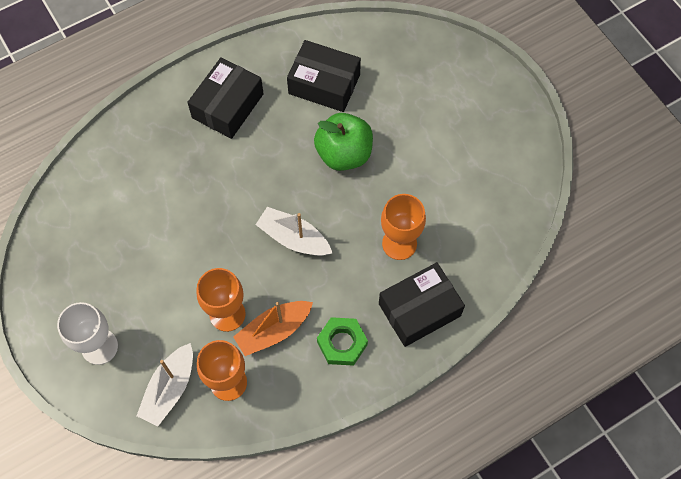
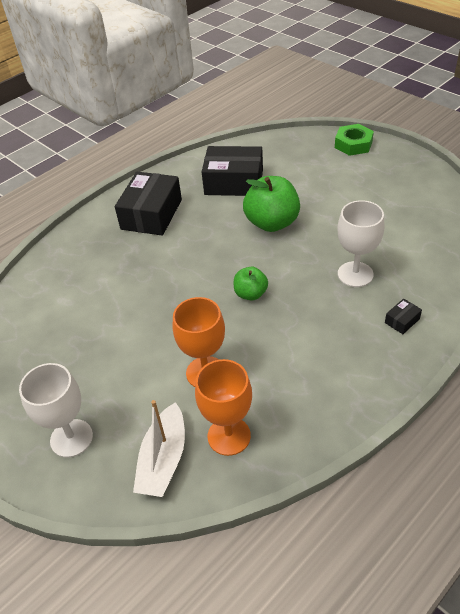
camera: 10 degrees left, 20 degrees down
orange boat [233,301,313,356] -> none
white boat [256,207,332,256] -> green apple [234,267,268,300]
green nut [317,317,368,366] -> green nut moved to [335,124,374,156]
black box [379,262,465,347] -> black box [385,298,422,334], size x0.40
orange goblet [381,194,426,260] -> white goblet [338,200,385,287]

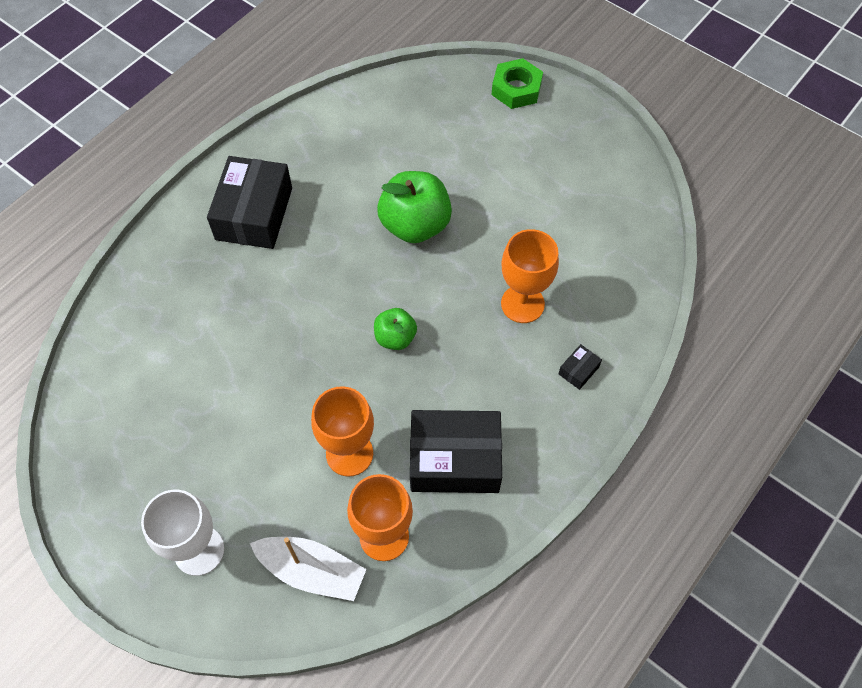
camera: 10 degrees left, 15 degrees up
white boat [133,400,185,497] -> white boat turned 75 degrees counterclockwise [250,537,367,601]
black box [202,146,263,196] -> black box moved to [410,410,502,493]
white goblet [338,200,385,287] -> orange goblet [501,229,559,323]

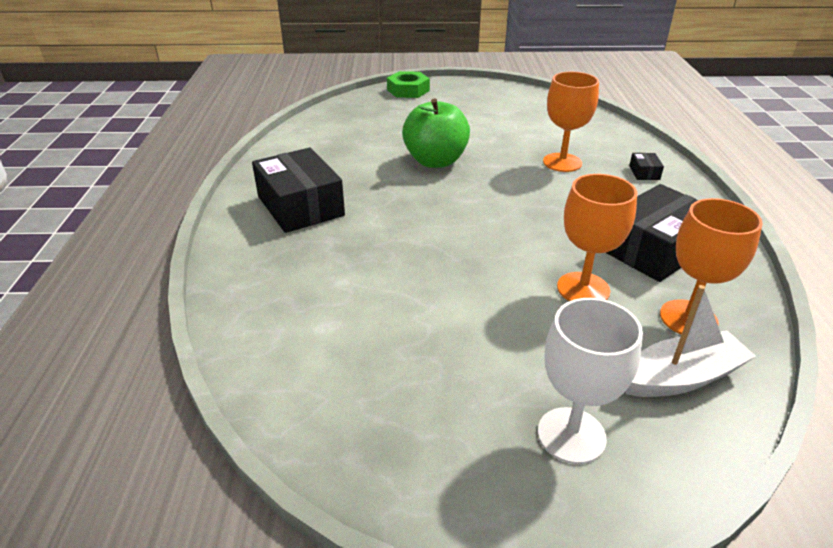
camera: 40 degrees left, 25 degrees down
green apple [374,308,417,350] -> none

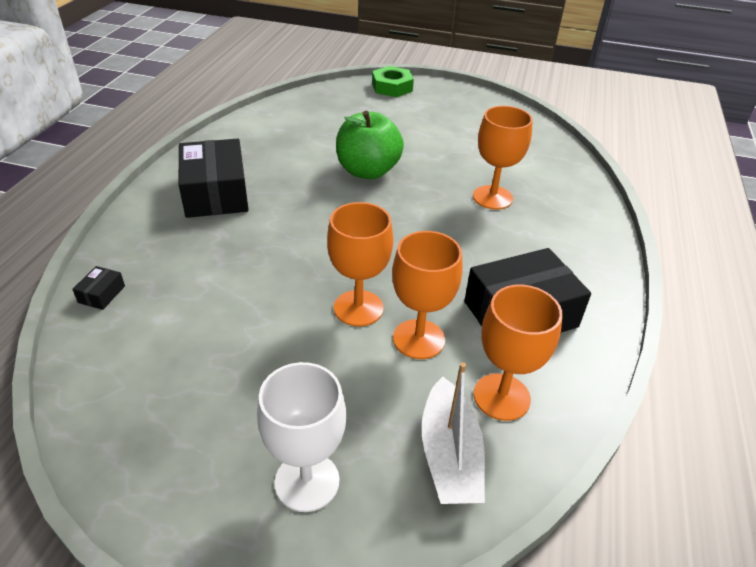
camera: 15 degrees right, 5 degrees up
white boat [625,285,756,397] -> white boat turned 90 degrees clockwise [422,362,485,504]
black box [629,153,664,180] -> black box moved to [72,266,125,310]
none -> orange goblet [327,202,393,326]

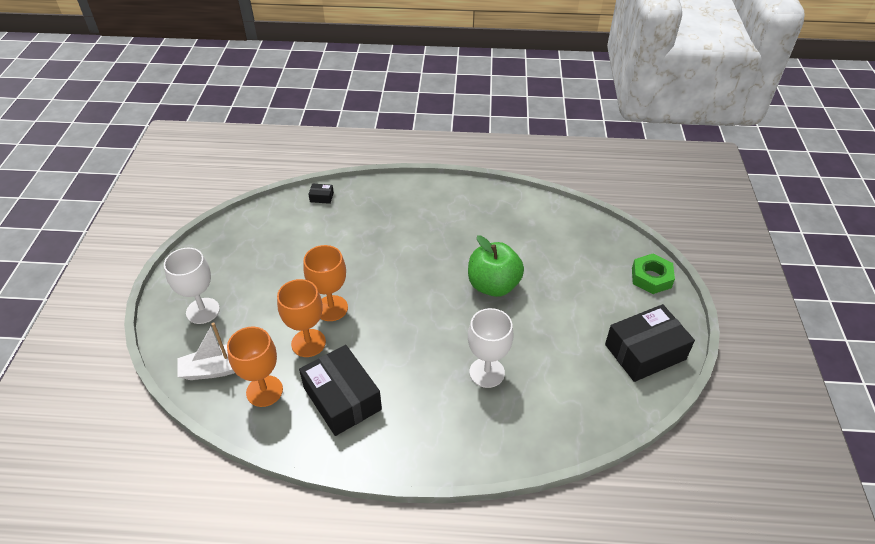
camera: 80 degrees right, 5 degrees up
black box [178,139,249,218] -> black box moved to [605,304,695,382]
orange goblet [473,106,533,210] -> white goblet [468,308,513,388]

